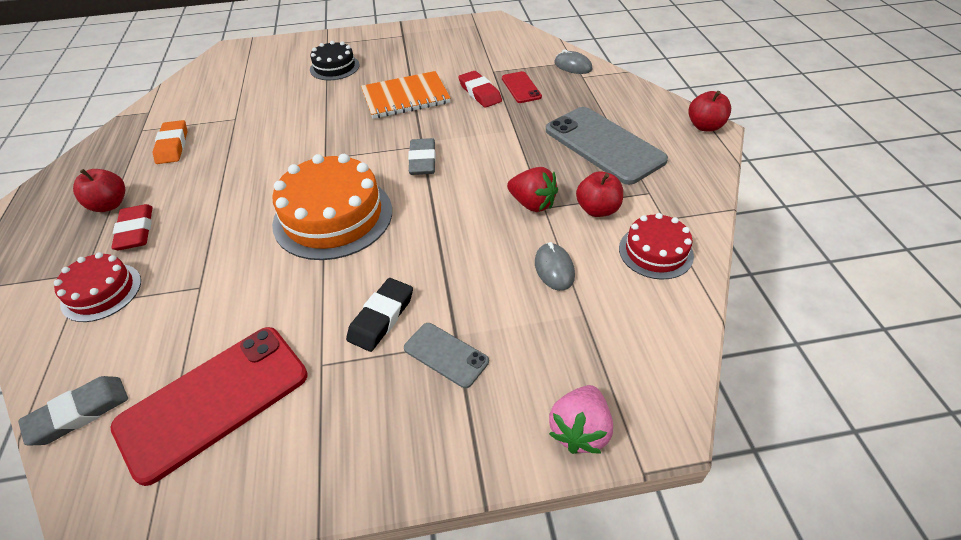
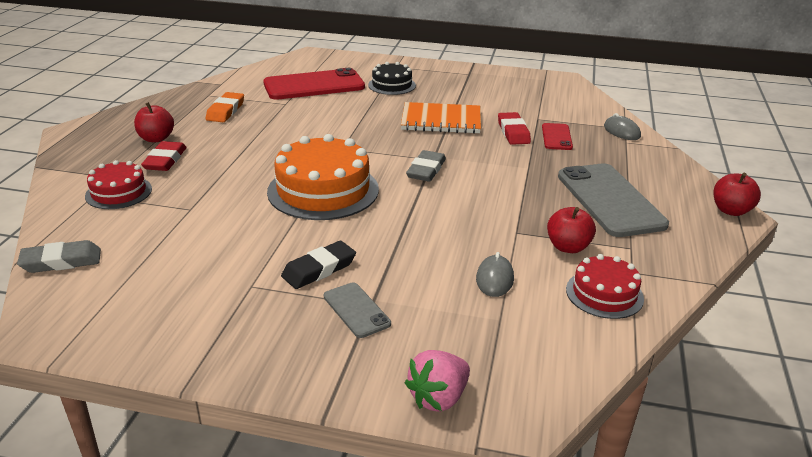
camera: 20 degrees right, 15 degrees down
red phone [110,327,308,486] -> red phone moved to [263,68,365,100]
red strawberry [507,167,558,212] -> none

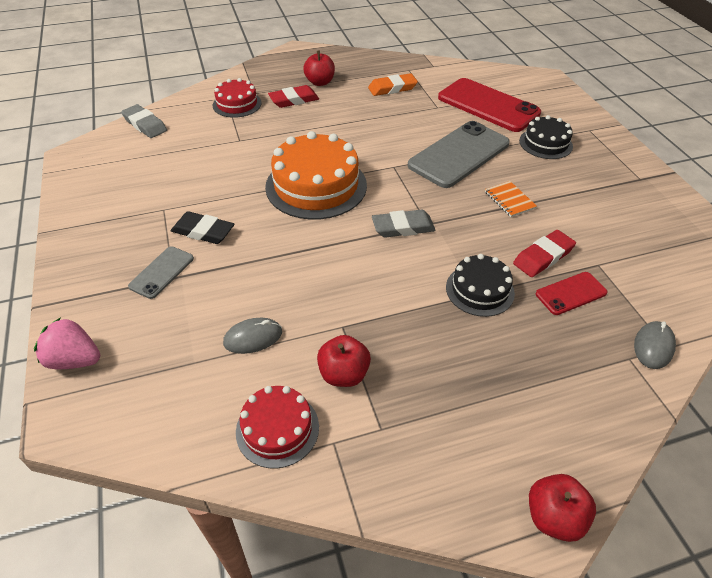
camera: 60 degrees right, 15 degrees up
orange notebook [401,102,481,134] -> orange notebook [485,181,537,217], size x0.52
grey phone [558,163,669,237] -> grey phone moved to [408,121,510,188]
none -> black cake [446,254,515,317]

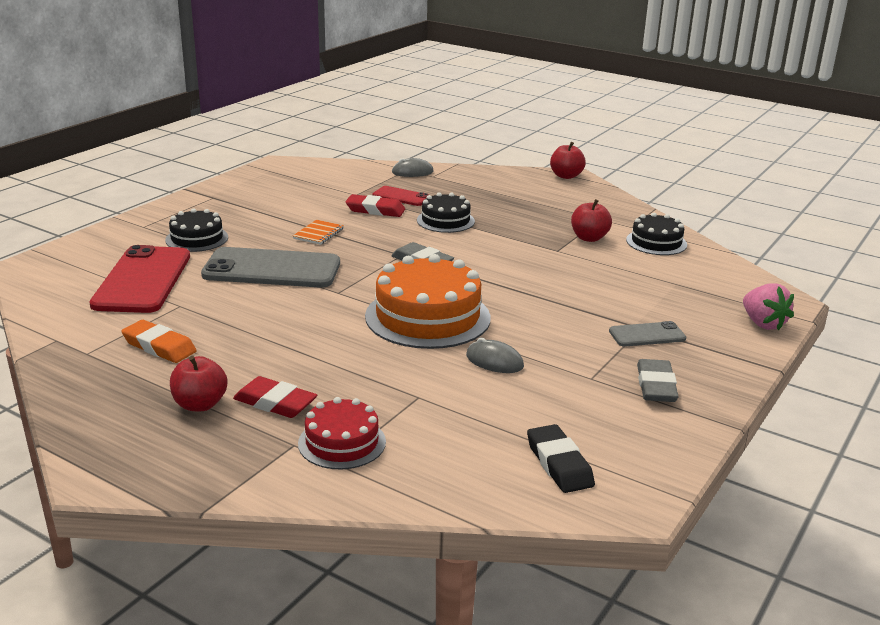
camera: 130 degrees left, 20 degrees down
grey eraser [121,104,167,138] -> grey eraser moved to [637,359,679,402]
black eraser [171,211,234,244] -> black eraser moved to [527,424,595,493]
grey mouse [223,318,282,354] -> grey mouse moved to [466,338,524,373]
red cake [236,386,319,468] -> black cake [626,213,687,255]

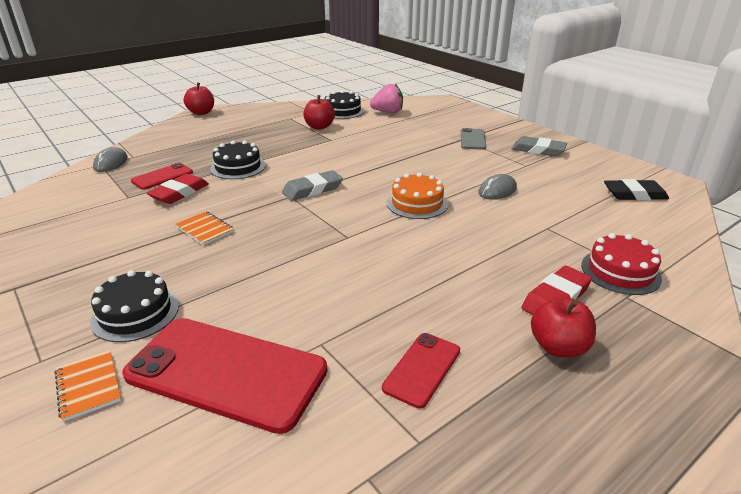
camera: 70 degrees left, 5 degrees up
orange eraser [121,320,197,363] -> red phone [382,333,460,408]
grey phone [201,247,340,288] -> none
orange cake [365,254,491,349] -> orange cake [387,173,448,219], size x0.56
pink strawberry [743,283,794,330] -> pink strawberry moved to [370,84,403,113]
none -> orange notebook [55,350,121,422]

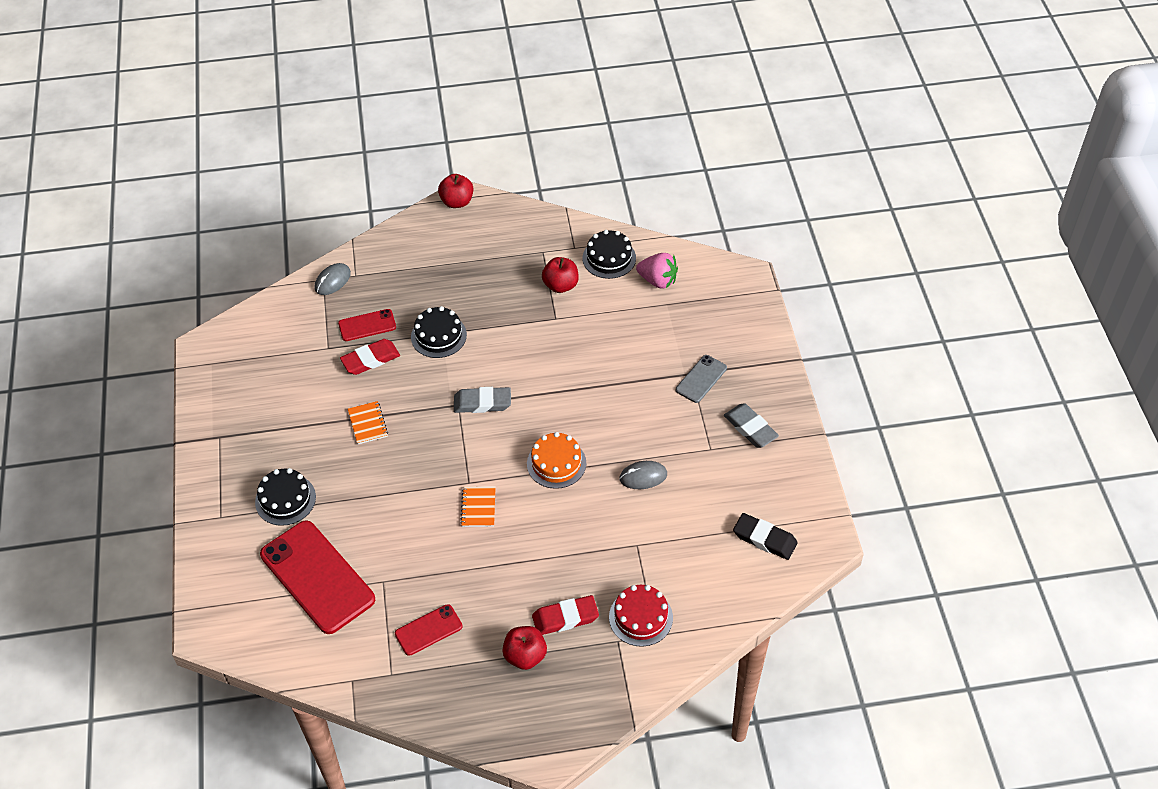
camera: 30 degrees right, 20 degrees up
orange notebook [55,350,121,422] -> orange notebook moved to [460,486,496,527]

